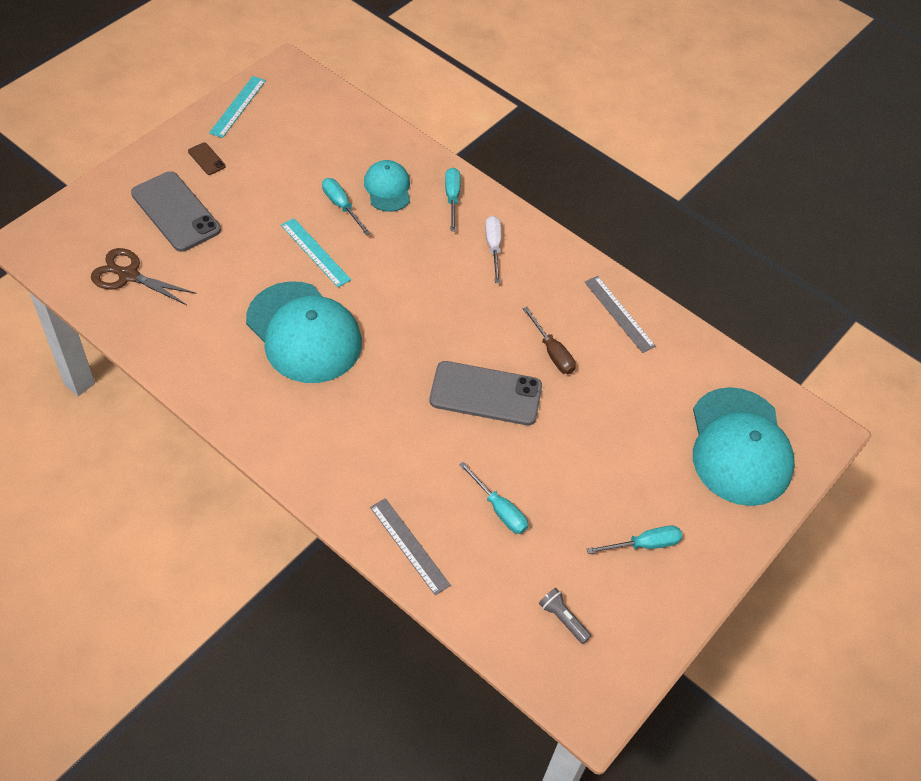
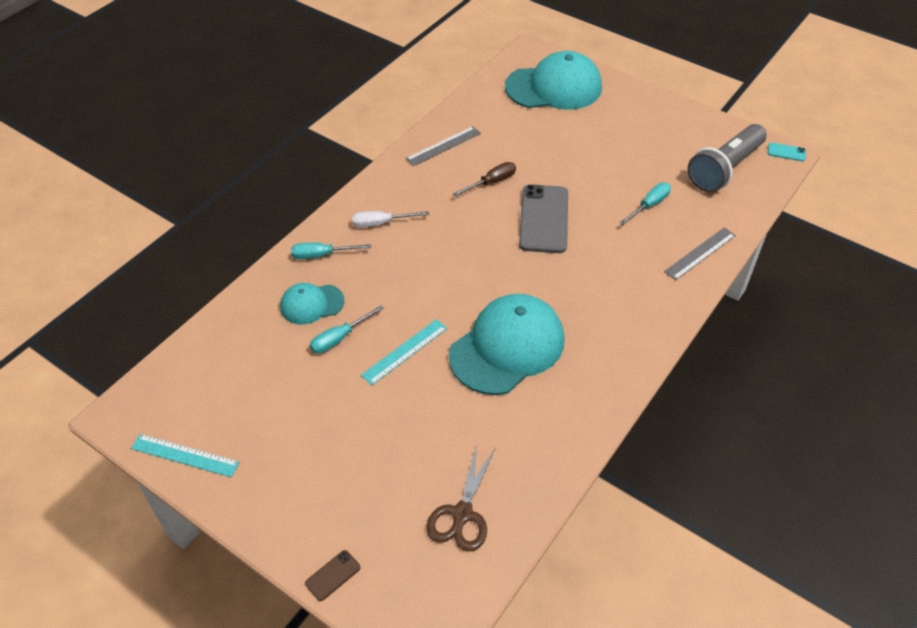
camera: 90 degrees left, 5 degrees down
grey phone [131,171,221,252] -> none
brown phone [188,142,226,175] -> brown phone moved to [305,550,360,601]
grey flashlight [539,588,591,644] -> grey flashlight [688,124,767,192], size x2.39
turquoise screwdriver [587,525,682,554] -> none
none -> turquoise phone [768,142,806,161]

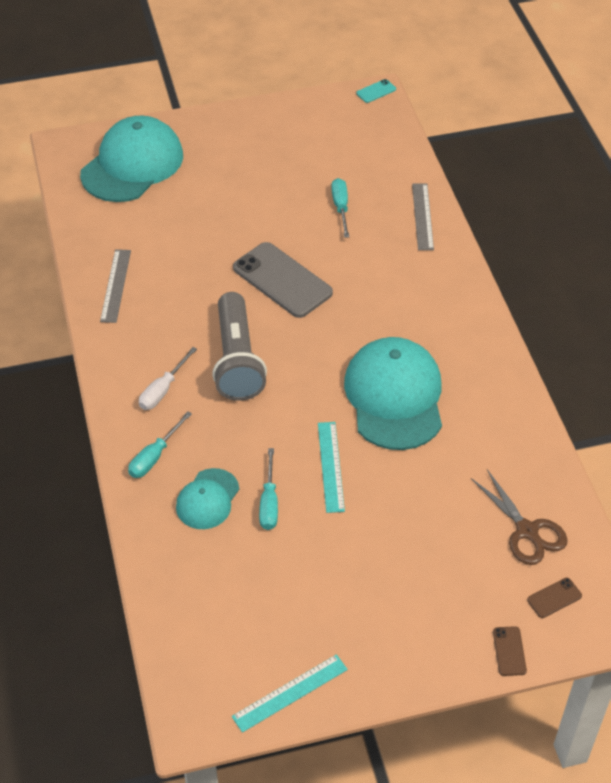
camera: 50 degrees left, 0 degrees up
brown screwdriver [453,162,516,197] -> none
grey flashlight [688,124,767,192] -> grey flashlight moved to [212,292,267,401]
none -> brown phone [527,578,582,618]

